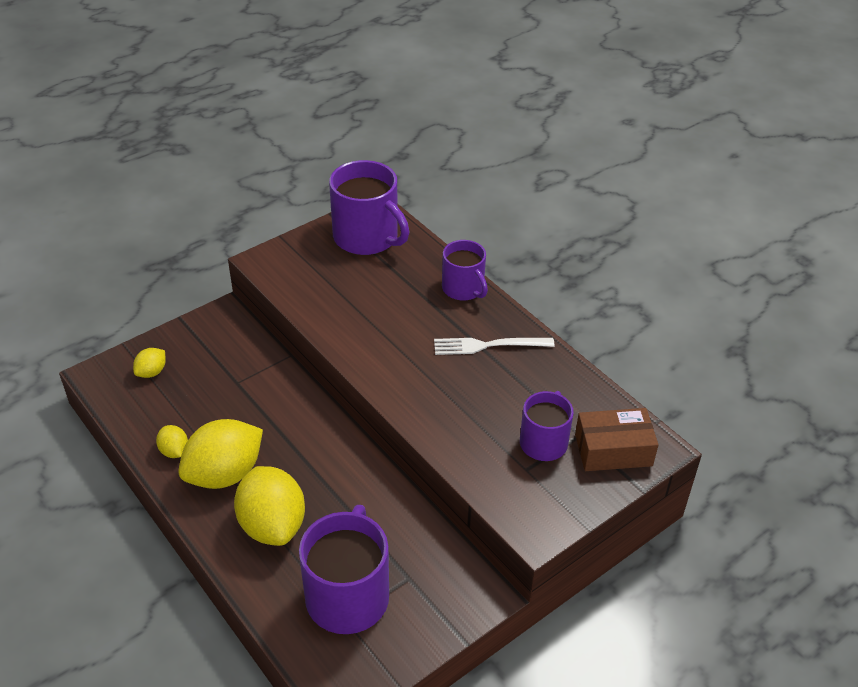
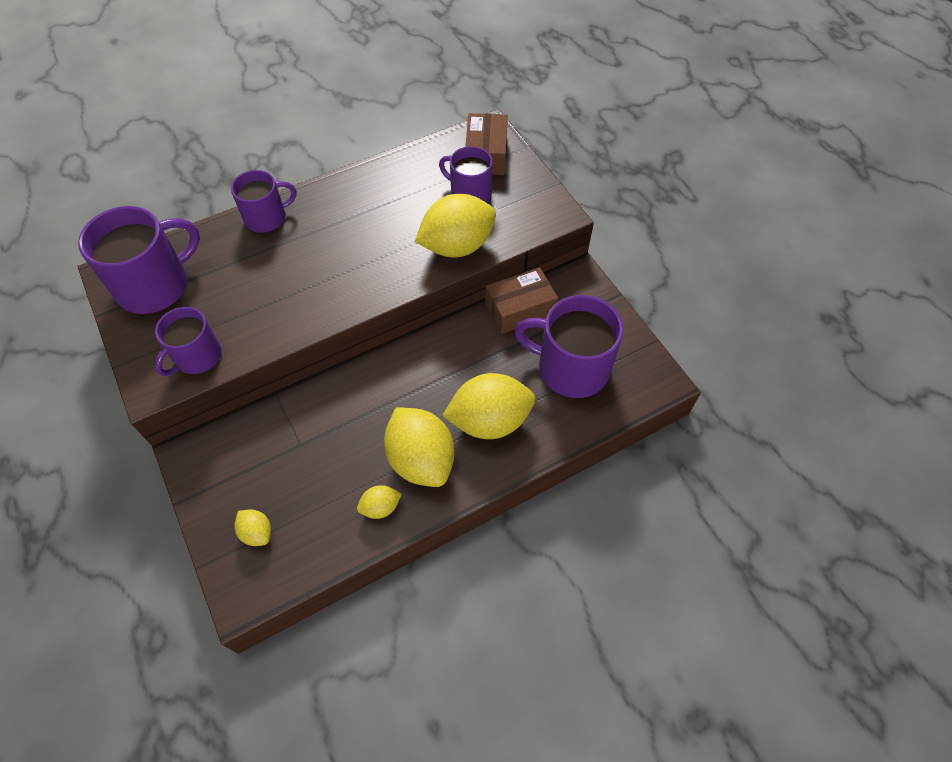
camera: 80 degrees left, 15 degrees up
white fork [434,338,555,355] -> none
none -> purple mug [155,307,221,376]
none -> yellow lemon [415,194,496,257]
none -> brown box [485,267,558,334]

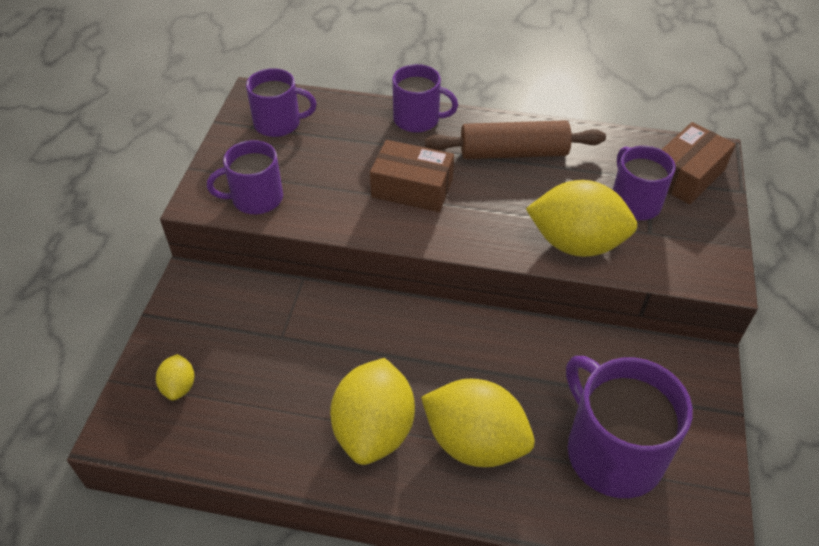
camera: 40 degrees right, 10 degrees down
purple mug [78,206,200,314] -> purple mug [246,68,317,137], size x0.62
yellow lemon [357,485,402,519] -> none
brown box [485,267,558,334] -> brown box moved to [370,140,454,212]
none -> brown rolling pin [425,120,606,159]

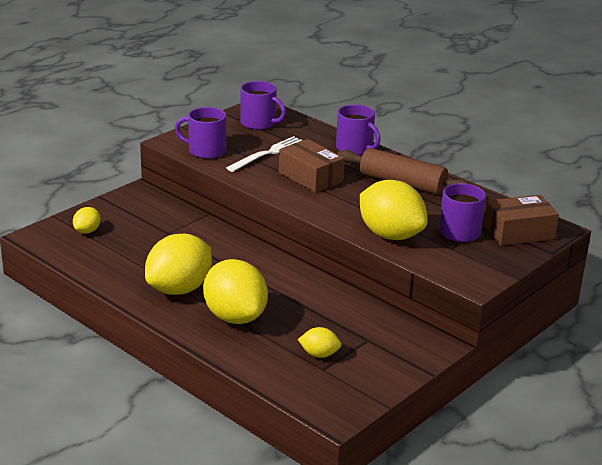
camera: 30 degrees right, 20 degrees down
purple mug [566,356,693,498] -> yellow lemon [298,327,341,358]
none -> white fork [226,136,302,172]

